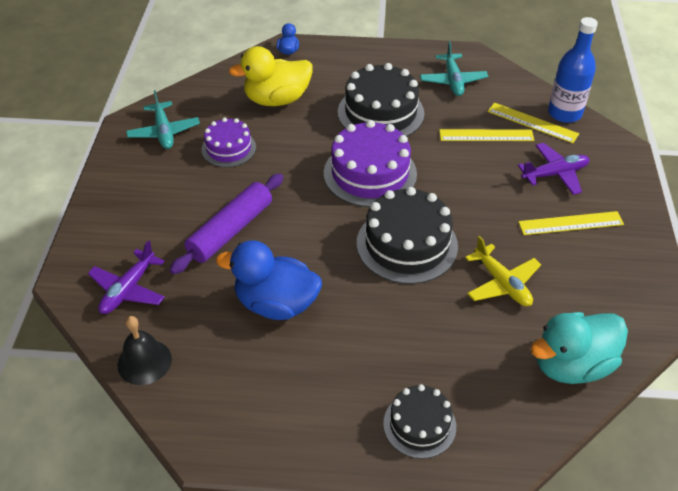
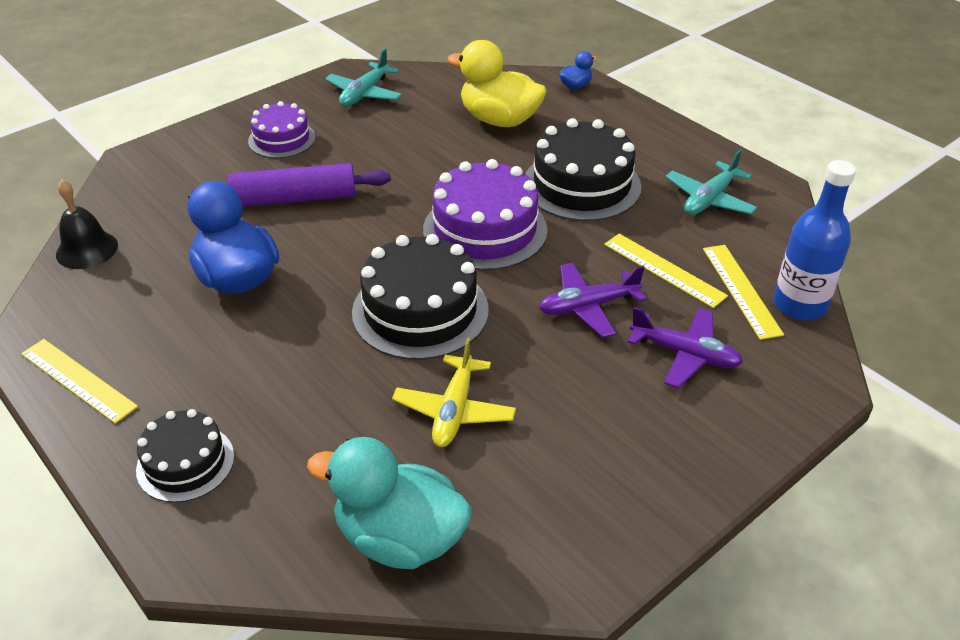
camera: 45 degrees right, 5 degrees down
purple plane [88,240,165,314] -> purple plane moved to [539,263,647,337]
purple cake [201,117,256,167] -> purple cake moved to [248,101,316,158]
yellow ruler [518,211,624,235] -> yellow ruler moved to [21,339,138,424]

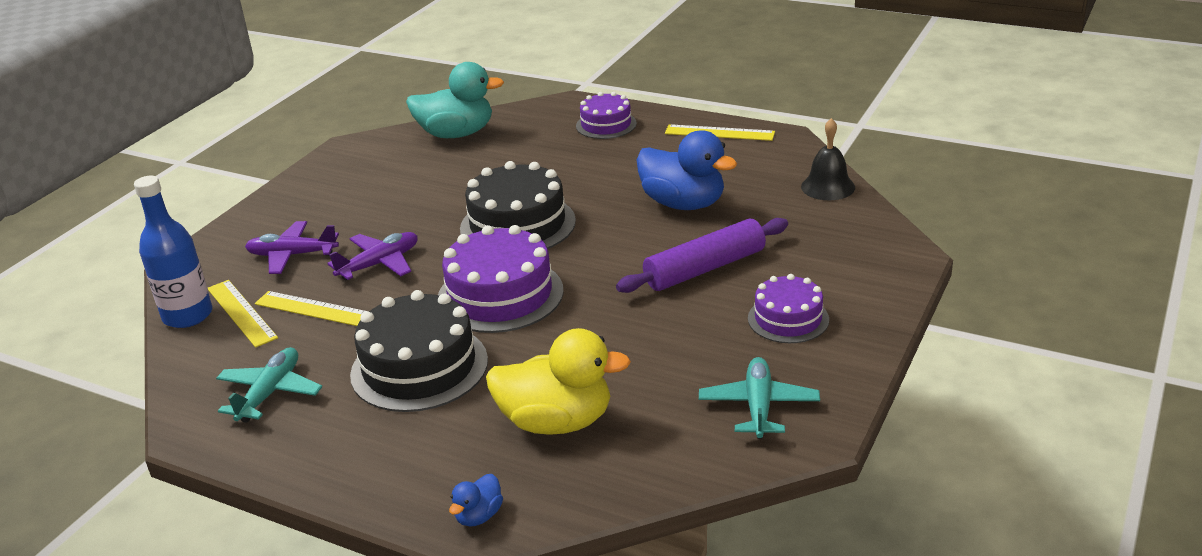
camera: 160 degrees right, 10 degrees down
black cake [136,409,234,503] -> purple cake [576,92,637,139]
yellow plane [392,337,516,447] -> none

